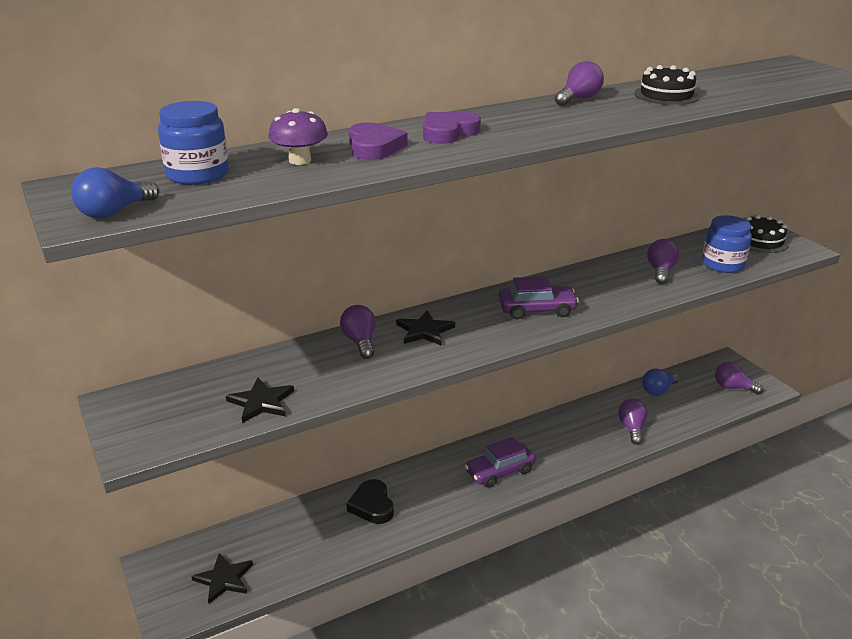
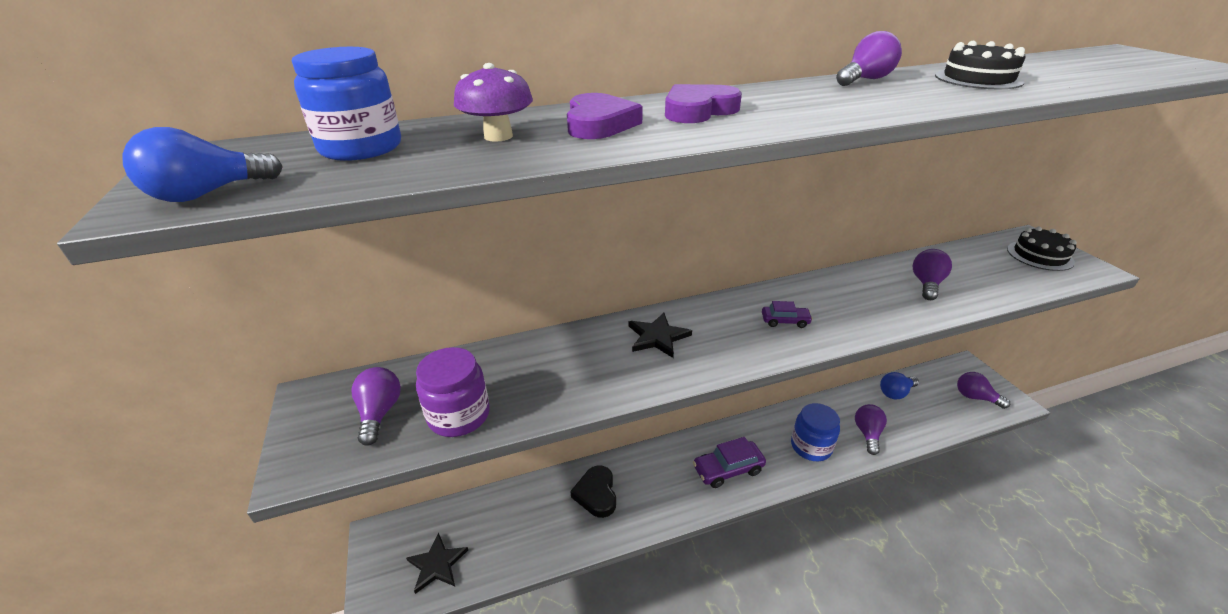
camera: 10 degrees right, 5 degrees up
black star [226,378,294,423] -> purple jar [416,347,490,437]
purple light bulb [340,305,376,359] -> purple light bulb moved to [352,367,401,446]
purple car [498,276,579,319] -> purple car [762,301,813,328], size x0.56
blue jar [702,215,752,273] -> blue jar moved to [791,403,840,461]

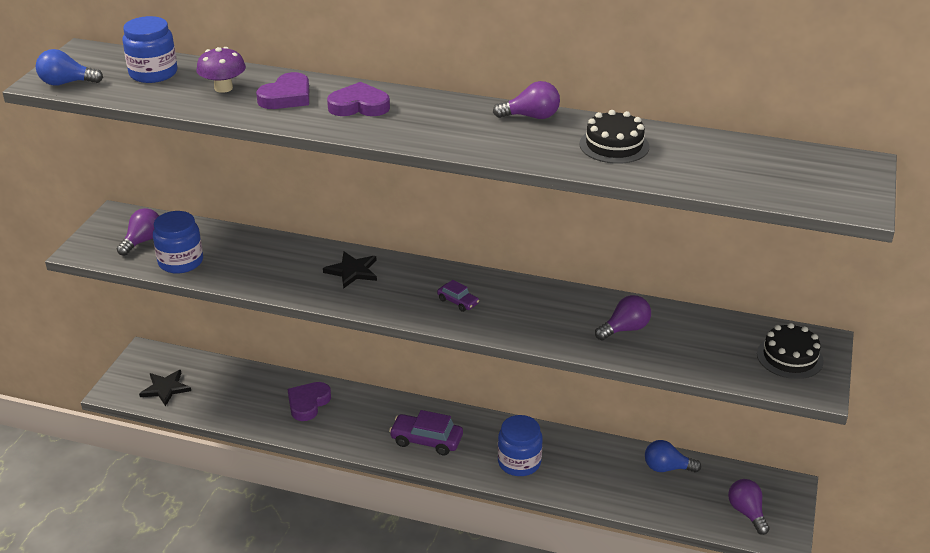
camera: 35 degrees right, 0 degrees up
purple jar [416,347,490,437] -> blue jar [153,211,203,274]
black heart [570,465,616,518] -> purple heart [288,382,331,421]
purple light bulb [855,404,887,455] -> none

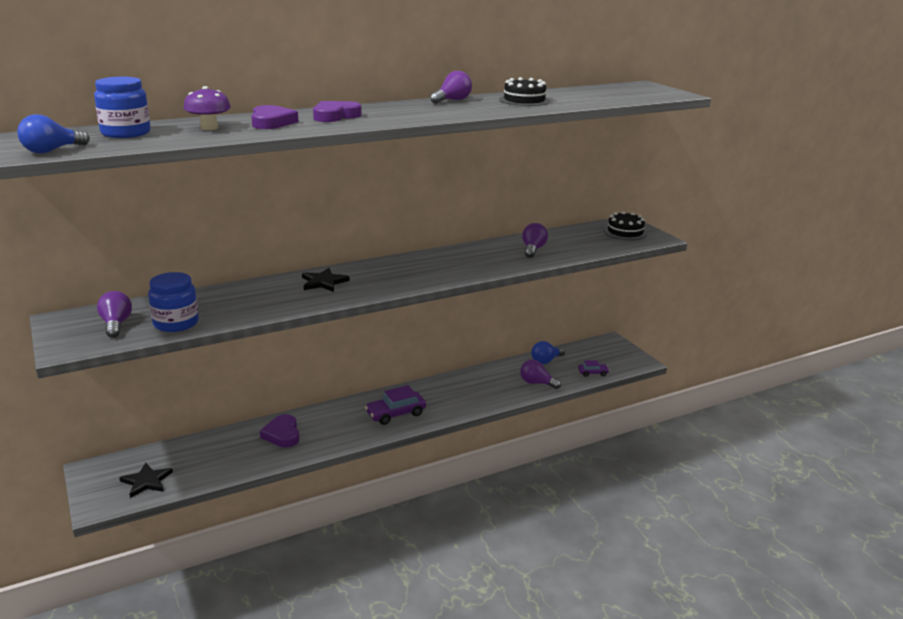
camera: 45 degrees left, 10 degrees down
purple car [437,280,479,312] -> purple car moved to [578,360,610,377]
blue jar [498,415,543,476] -> none
purple light bulb [728,479,770,535] -> purple light bulb moved to [520,359,561,389]

